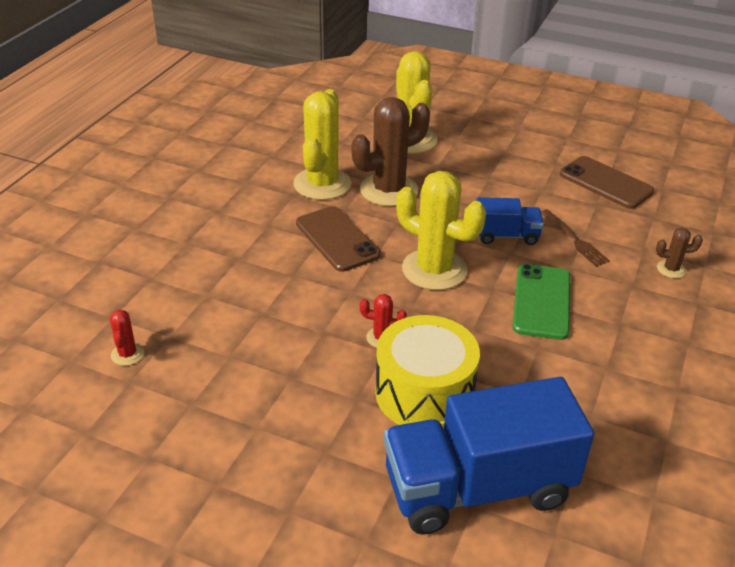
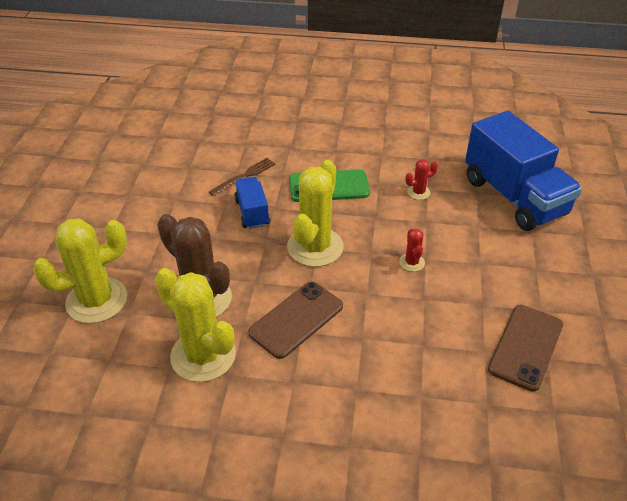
camera: 105 degrees left, 5 degrees up
red cactus [110,310,144,366] -> red cactus moved to [405,159,438,200]
yellow cactus [293,89,351,200] -> yellow cactus turned 45 degrees clockwise [155,268,236,382]
yellow drum [375,315,480,430] -> none
brown phone [560,156,654,209] -> brown phone moved to [488,305,563,392]
brown cactus [656,227,703,278] -> none

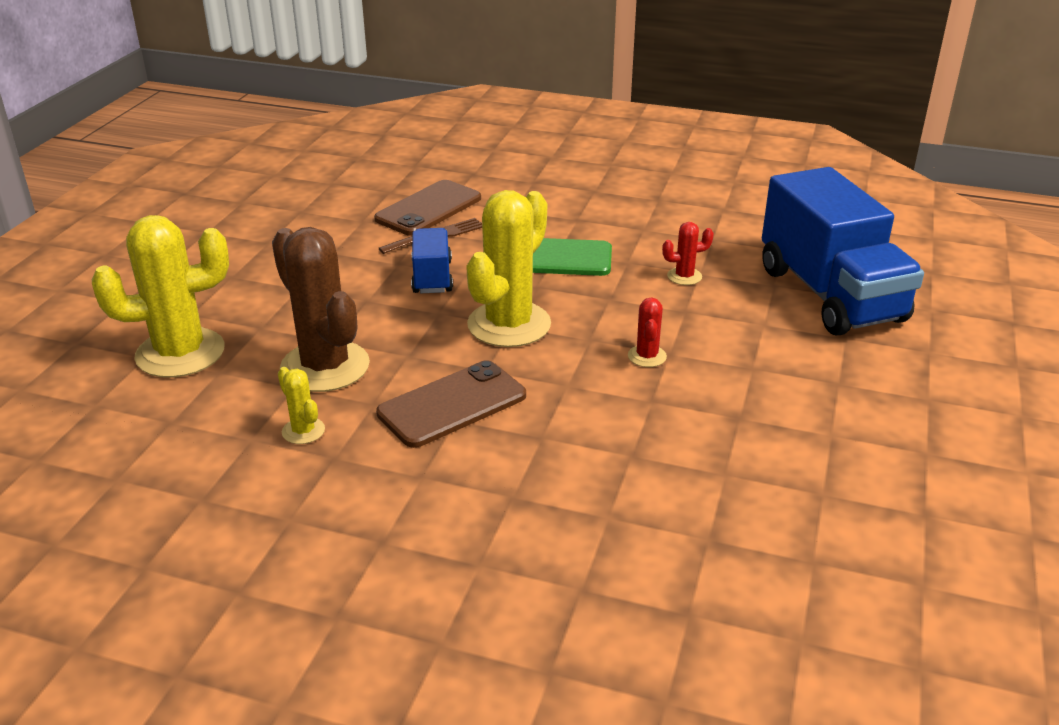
camera: 10 degrees right, 10 degrees down
yellow cactus [155,268,236,382] -> yellow cactus [278,367,325,444], size x0.44
brown phone [488,305,563,392] -> brown phone moved to [374,180,481,236]

